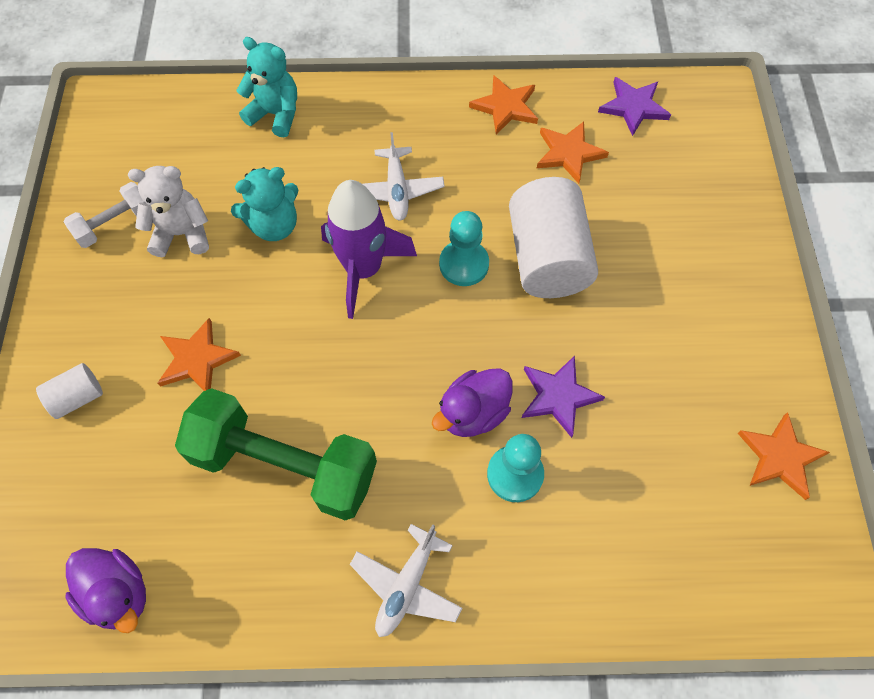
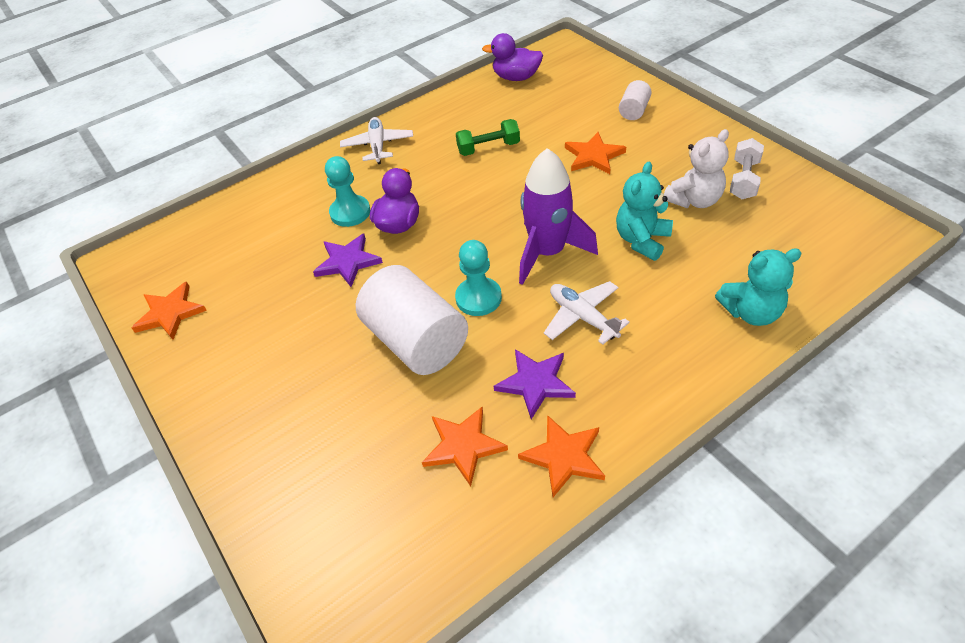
camera: 150 degrees right, 15 degrees down
green dumbbell [175,388,377,520] -> green dumbbell [456,119,520,156], size x0.50
purple star [598,77,671,136] -> purple star moved to [494,349,576,419]

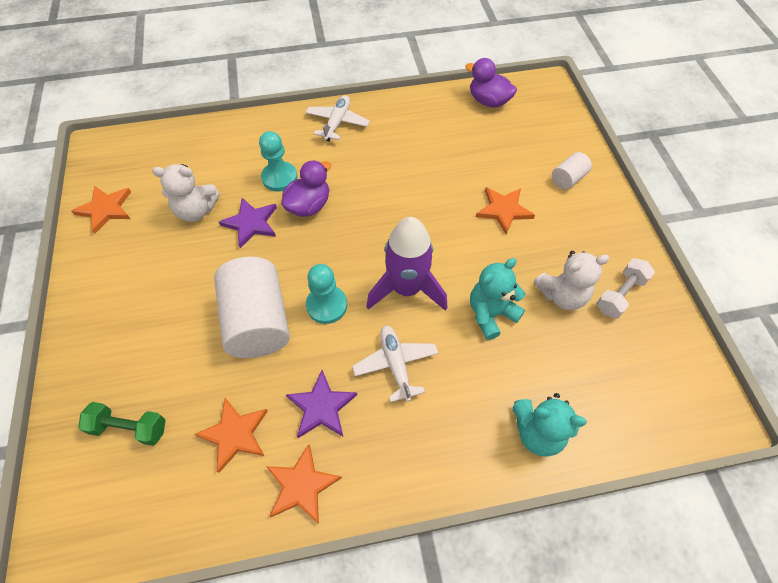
camera: 20 degrees right, 10 degrees up
green dumbbell [456,119,520,156] -> green dumbbell moved to [78,402,165,446]
none -> white teddy bear [152,164,220,222]

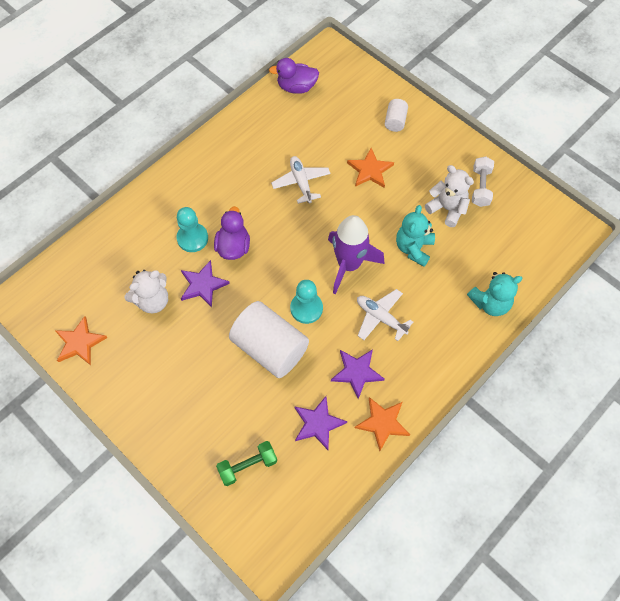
camera: 35 degrees left, 5 degrees up
orange star [194,398,268,473] -> purple star [294,396,347,450]
white plane [305,95,370,141] -> white plane moved to [271,156,331,204]
white teddy bear [534,251,609,310] -> white teddy bear turned 90 degrees counterclockwise [425,165,474,227]

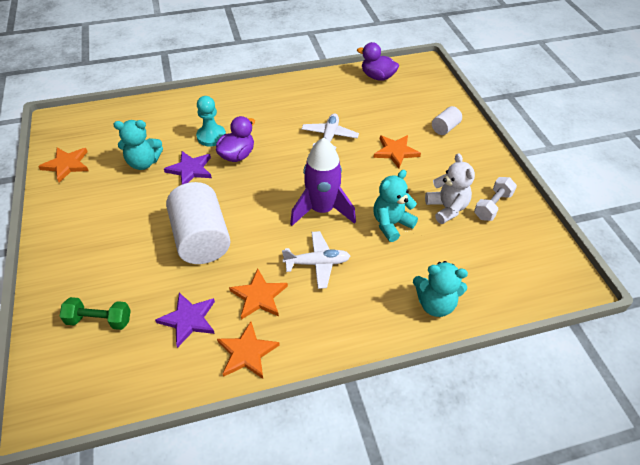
camera: 30 degrees right, 15 degrees down
white teddy bear [125,270,168,313] -> turquoise teddy bear [113,120,163,170]
turquoise pawn [290,280,323,324] -> none
purple star [331,349,385,399] -> orange star [229,269,288,320]
white plane [357,289,413,341] -> white plane turned 105 degrees clockwise [282,231,350,289]

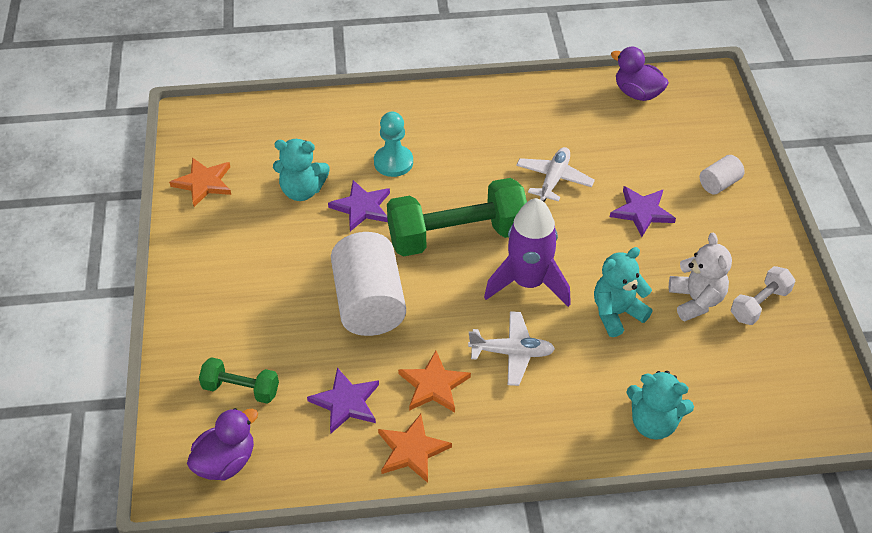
camera: 10 degrees right, 0 degrees up
purple duck [216,116,255,162] -> purple duck moved to [187,408,258,480]
orange star [374,135,421,168] -> purple star [610,186,676,237]
none -> green dumbbell [387,178,527,256]

